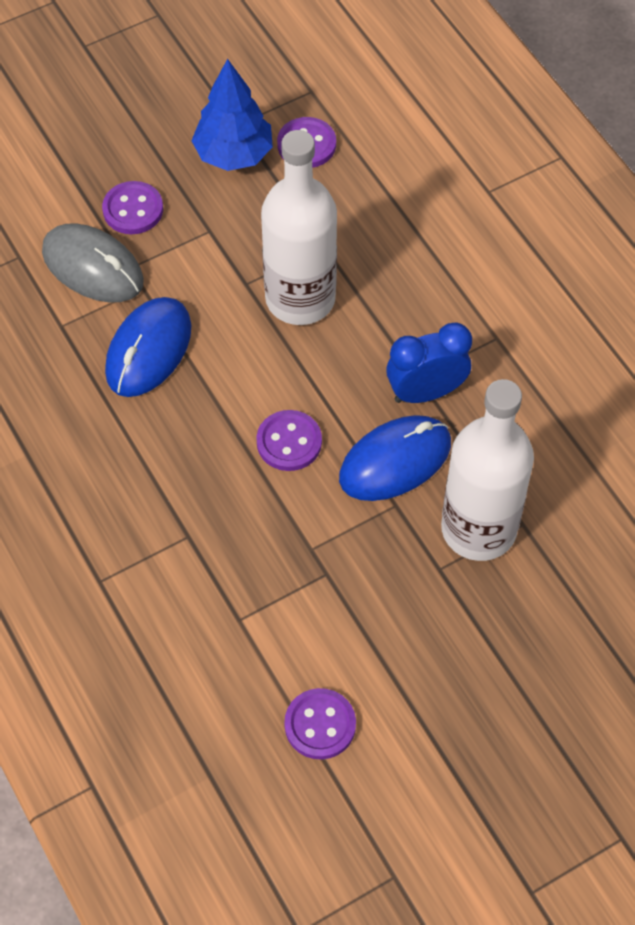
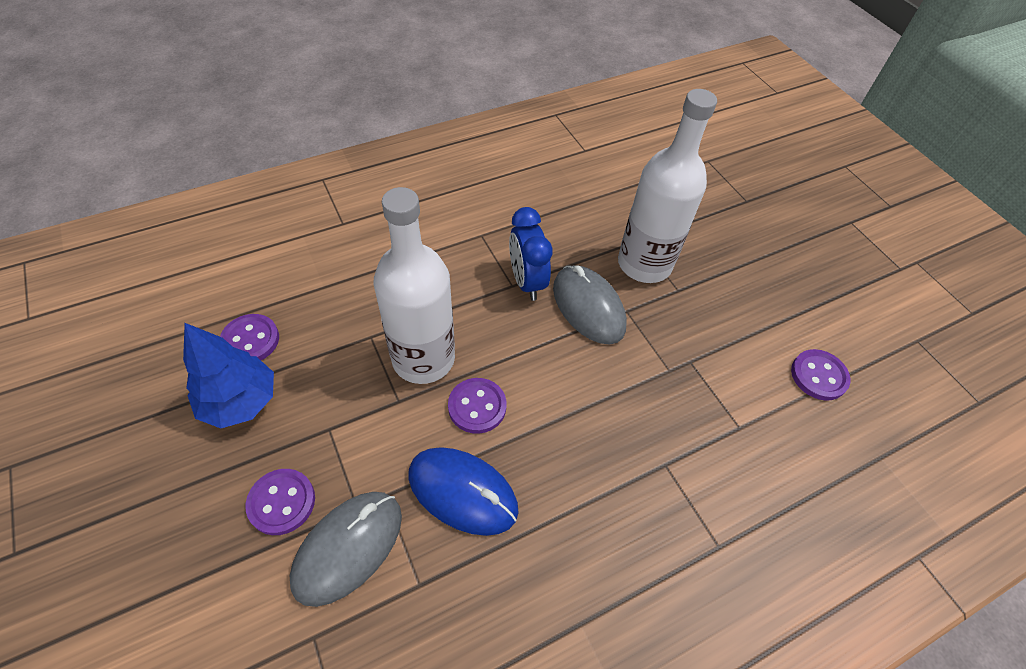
camera: 90 degrees left, 5 degrees down
purple button [256,410,322,471] -> purple button moved to [448,378,507,434]
blue mouse [339,415,451,501] -> grey mouse [553,265,627,344]

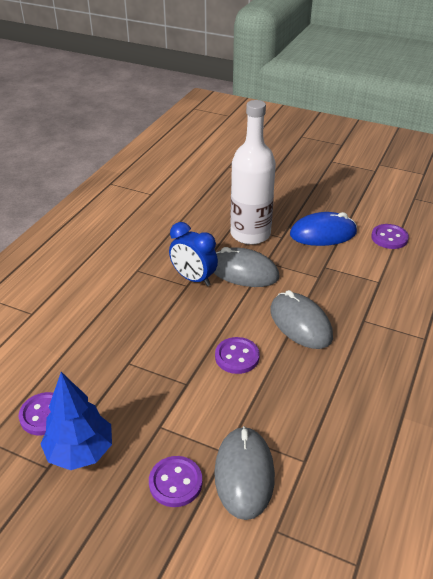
camera: 35 degrees left, 15 degrees down
white bottle [373,187,455,384] -> none
blue mouse [409,447,519,536] -> blue mouse moved to [290,212,357,246]
none -> grey mouse [270,290,333,349]

